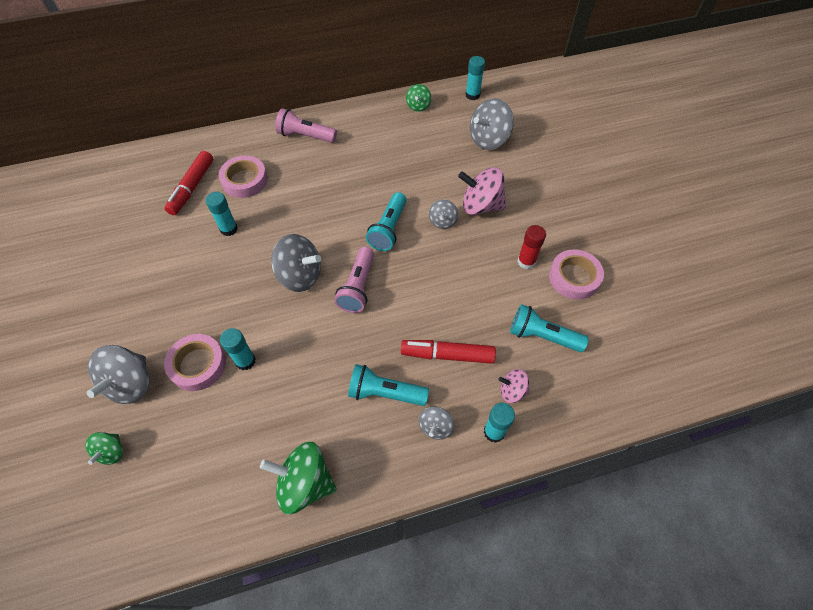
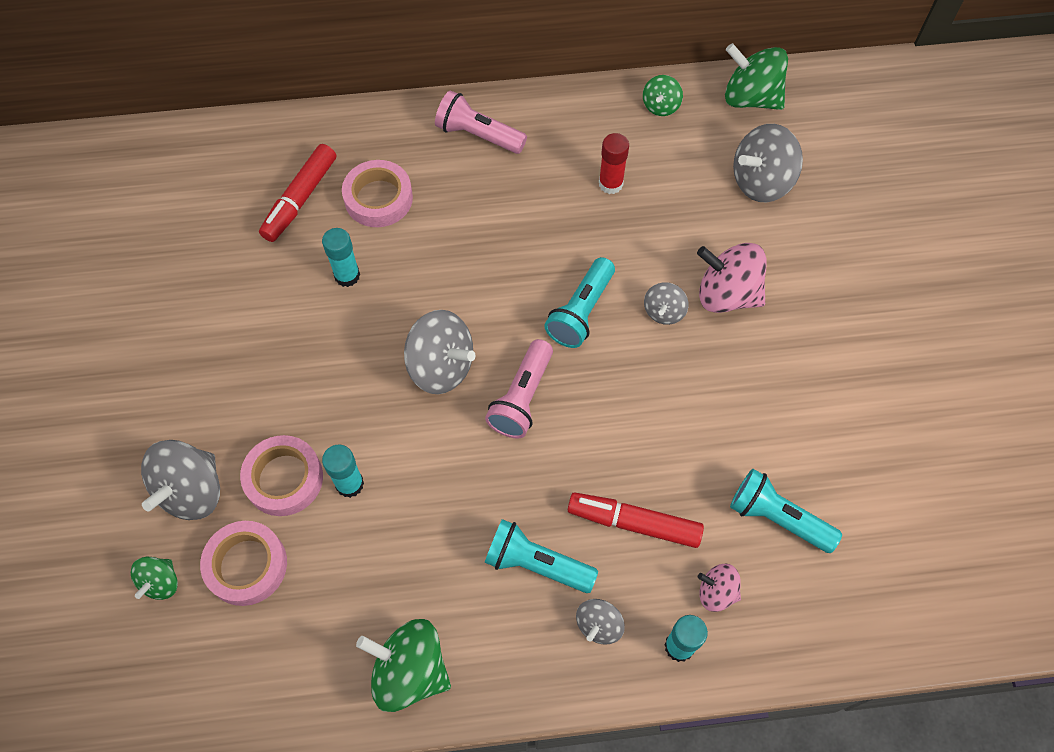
camera: 10 degrees right, 5 degrees up
turquoise glue stick [465,56,485,100] -> green spinning top [725,43,788,110]
red glue stick [518,225,546,269] -> red glue stick moved to [599,133,629,194]
pink tape [549,249,604,300] -> pink tape moved to [200,521,287,606]

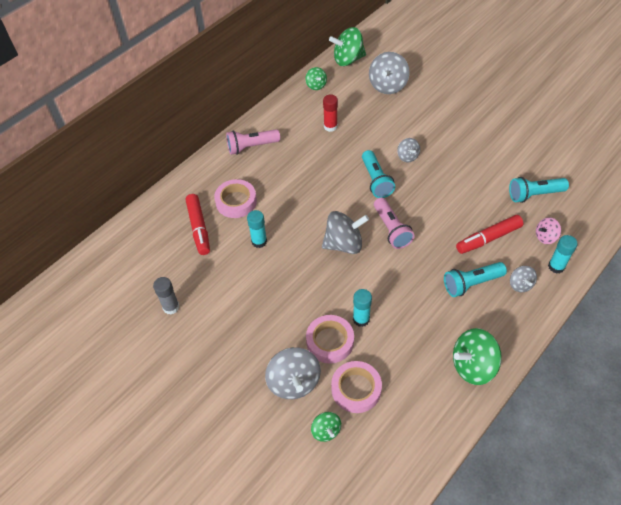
camera: 40 degrees left, 10 degrees down
pink spinning top [697,243,767,313] -> none
none -> grey glue stick [153,277,179,315]

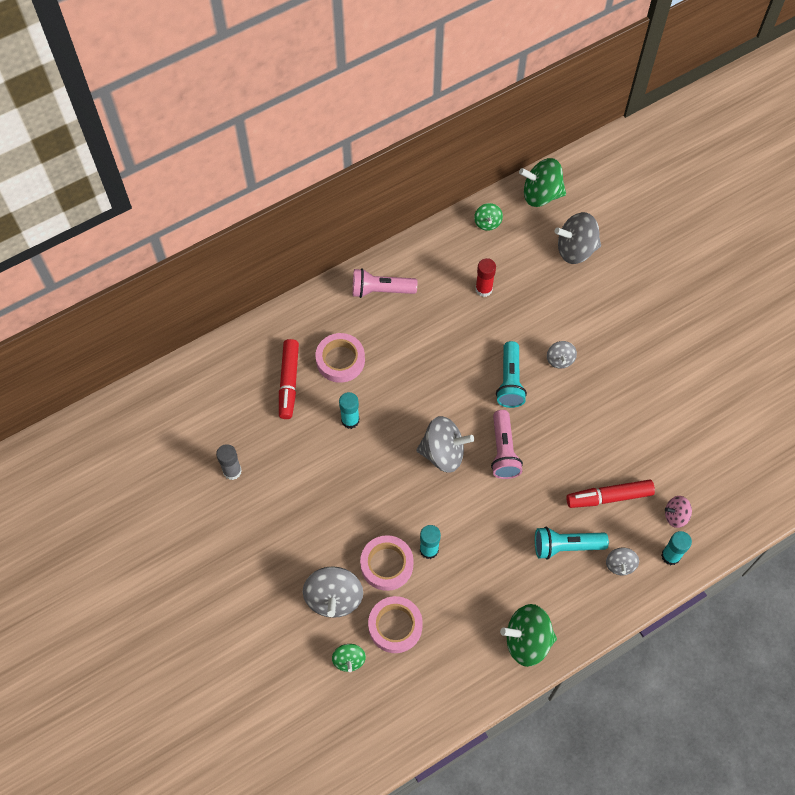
camera: 15 degrees right, 10 degrees up
grey spinning top [369,52,410,94] -> grey spinning top turned 45 degrees clockwise [555,212,601,264]
turquoise flashlight [509,177,569,203] -> none

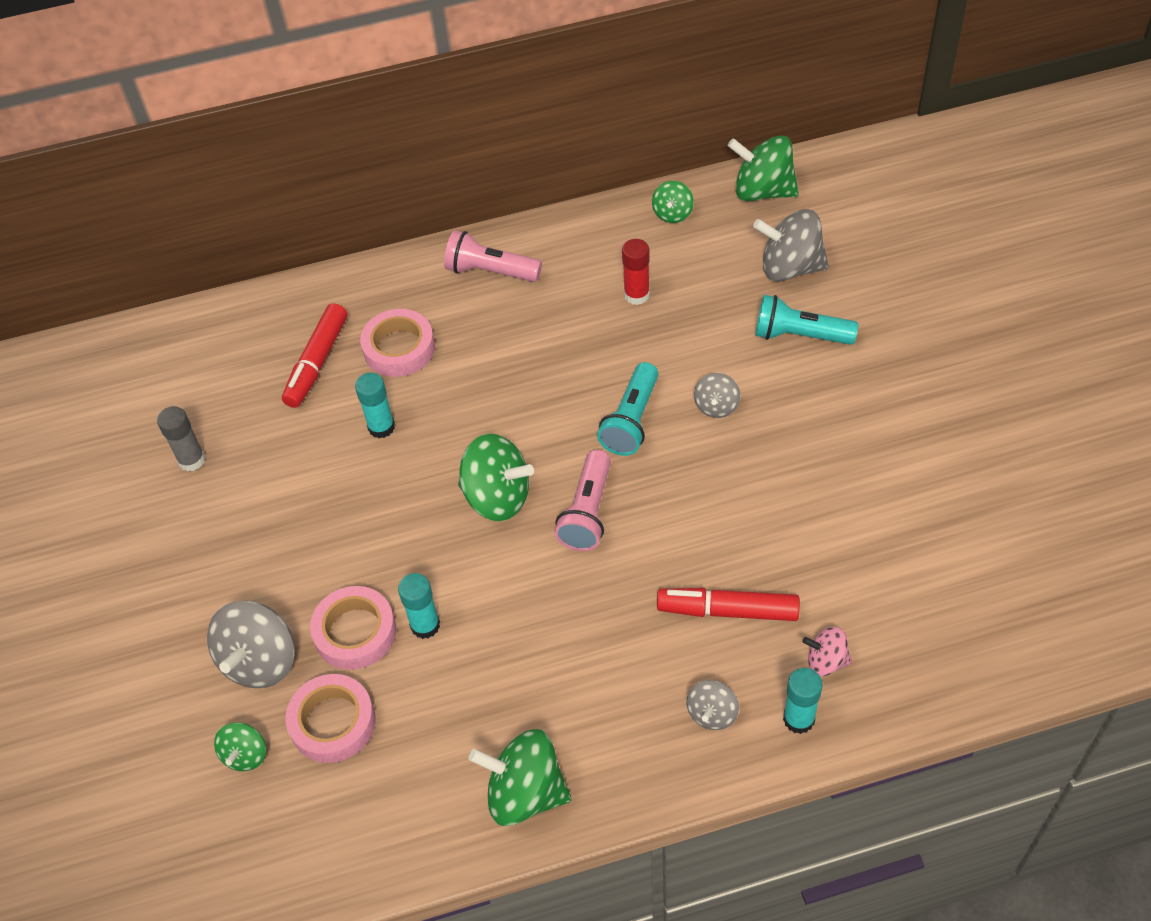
camera: 20 degrees right, 10 degrees down
grey spinning top [417,416,474,473] -> green spinning top [458,434,534,521]
turquoise flashlight [535,527,609,559] -> turquoise flashlight moved to [755,295,858,345]

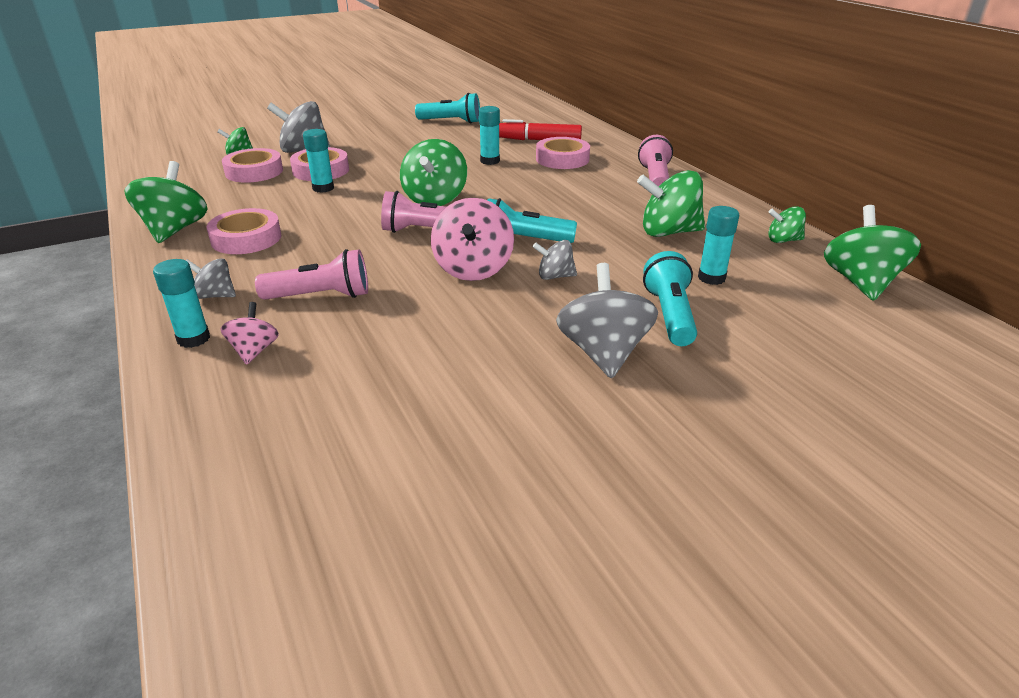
camera: 75 degrees right, 20 degrees down
grey glue stick [157,406,206,471] -> turquoise flashlight [415,93,480,123]
red glue stick [622,239,650,305] -> green spinning top [637,170,705,237]
red marker [657,588,800,621] -> pink flashlight [255,249,368,300]
grey spinning top [753,209,829,281] -> grey spinning top moved to [556,263,658,379]
none -> pink tape [207,208,281,254]
none -> pink spinning top [431,198,514,281]
none -> turquoise glue stick [698,206,739,285]

